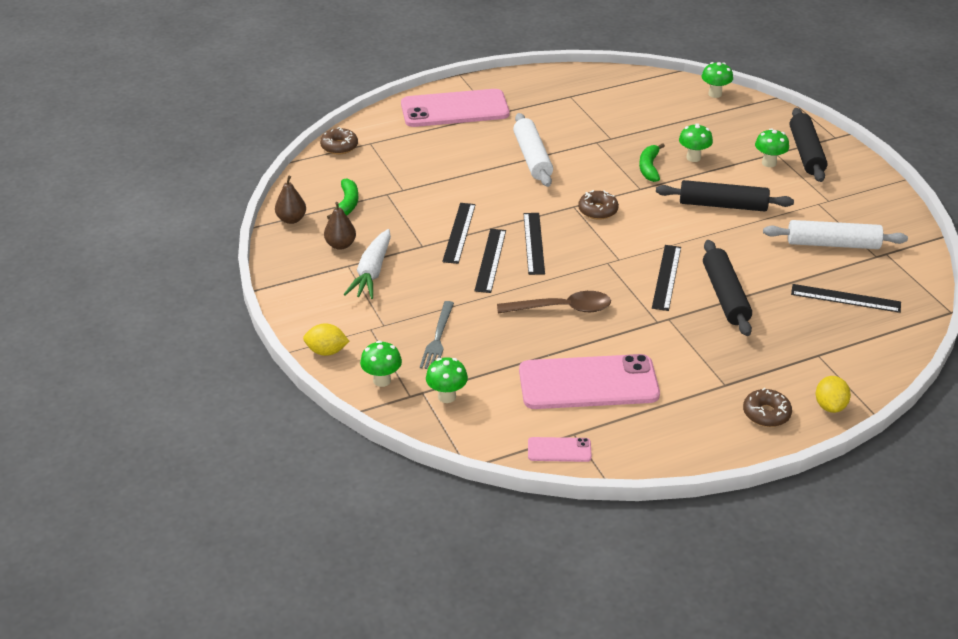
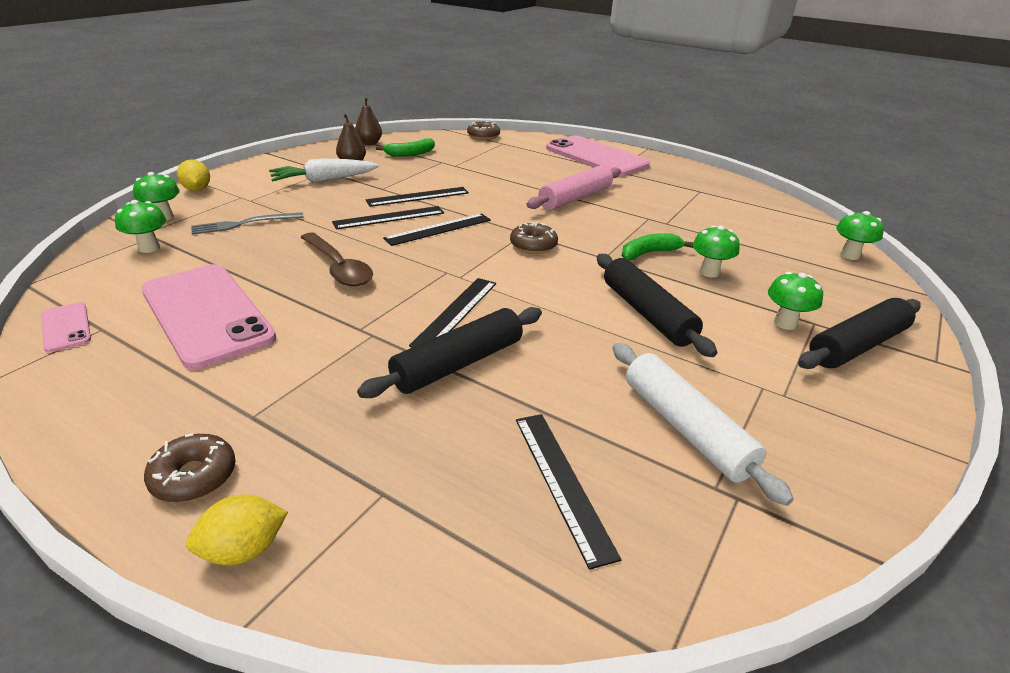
camera: 55 degrees right, 5 degrees down
white rolling pin [513,113,553,187] -> pink rolling pin [527,165,621,210]
black ruler [652,245,681,311] -> black ruler turned 45 degrees counterclockwise [409,278,496,347]

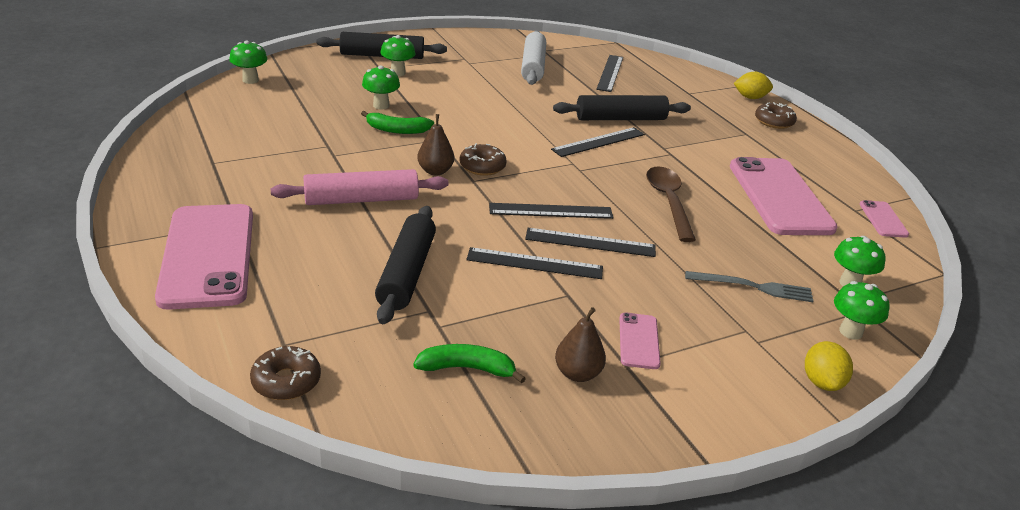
camera: 150 degrees left, 0 degrees up
white carrot [269,158,379,183] -> pink phone [619,313,661,369]
brown pear [355,97,382,145] -> brown pear moved to [417,114,454,175]
black rolling pin [597,254,718,357] -> black rolling pin moved to [375,206,436,324]

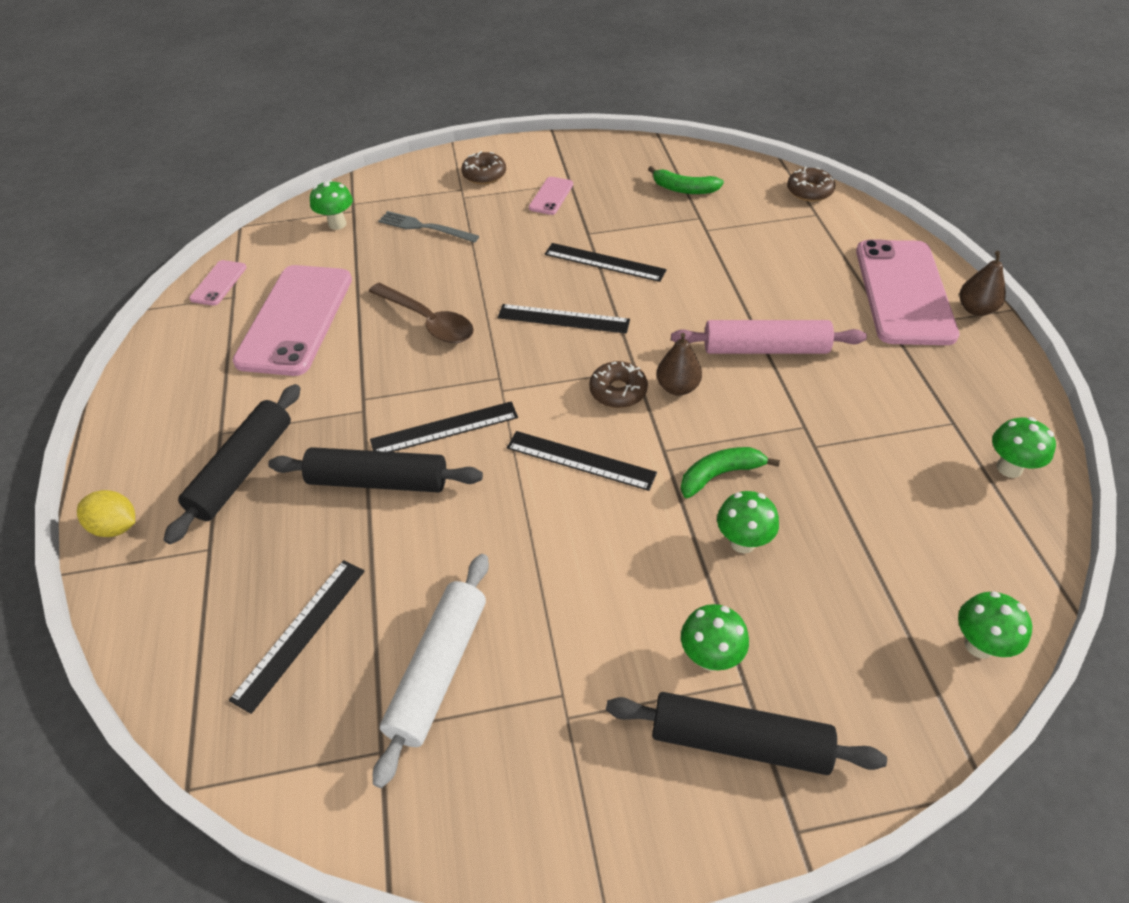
camera: 160 degrees left, 15 degrees up
green banana [361,111,434,134] -> green banana turned 45 degrees counterclockwise [681,447,780,498]
black rolling pin [375,206,436,324] -> black rolling pin moved to [164,384,301,544]
black ruler [525,228,656,257] -> black ruler moved to [507,431,657,491]
brown pear [555,307,606,382] -> brown pear moved to [960,251,1006,316]
brown spoon [646,166,696,242] -> brown spoon turned 60 degrees counterclockwise [368,283,474,343]
brown donut [755,102,797,129] -> brown donut moved to [461,151,506,185]
yellow lemon [805,341,853,391] -> none
green mushroom [834,281,890,340] -> green mushroom moved to [992,417,1056,478]

